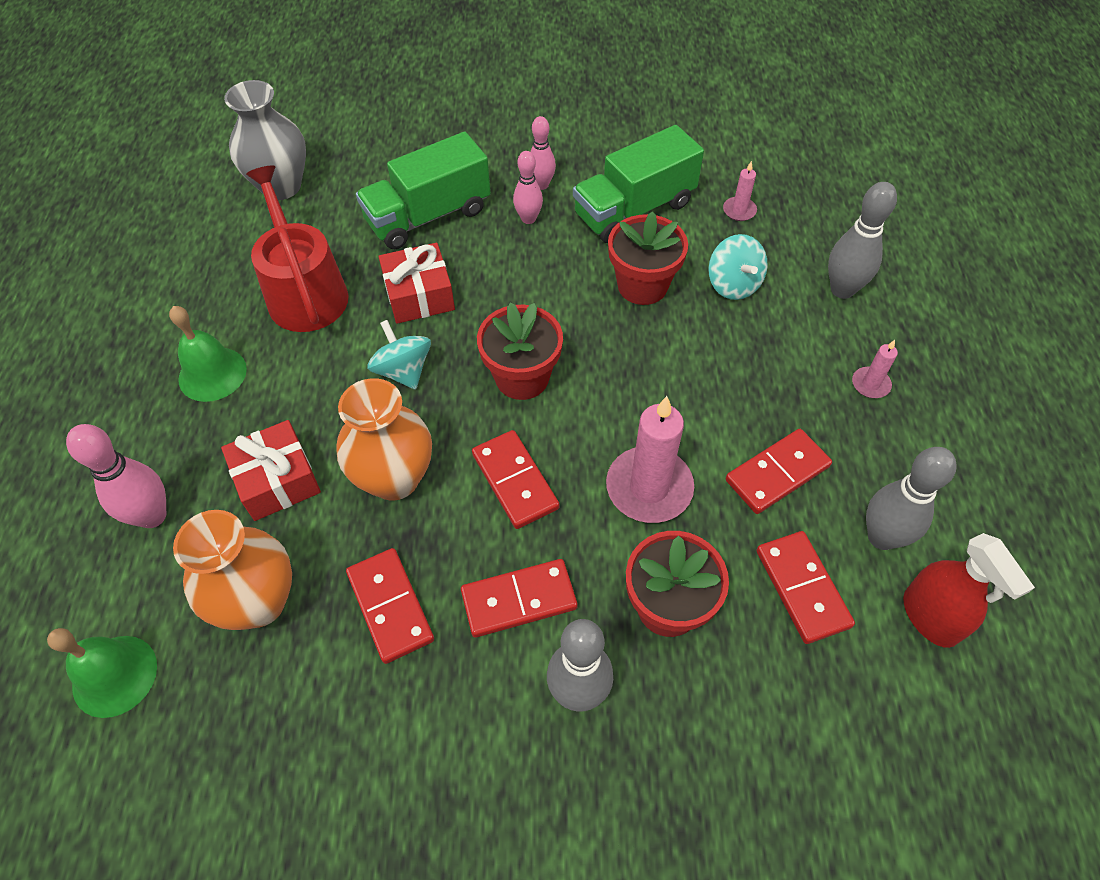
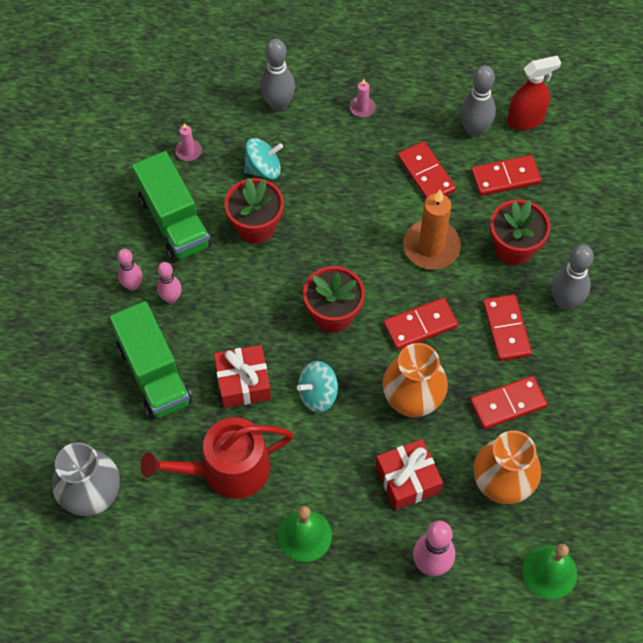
camera: 85 degrees left, 5 degrees up
pink candle [606,396,694,523] -> orange candle [403,190,461,269]

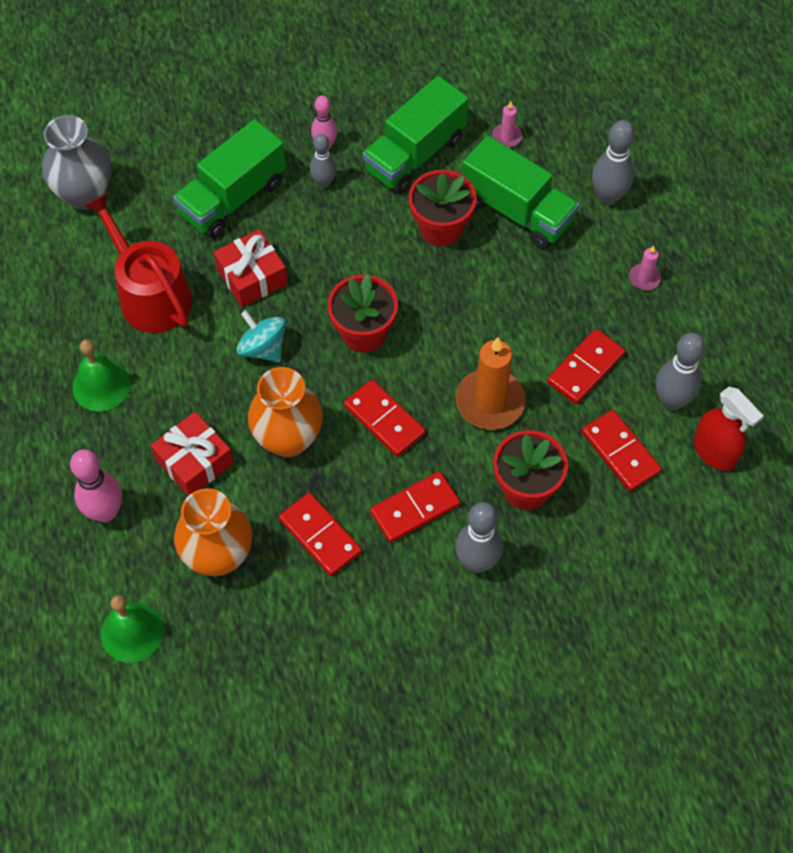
camera: 70 degrees right, 0 degrees up
pink bowling pin [157,262,182,304] -> grey bowling pin [310,134,337,188]
turquoise spinning top [244,138,283,179] -> green truck [462,135,579,249]

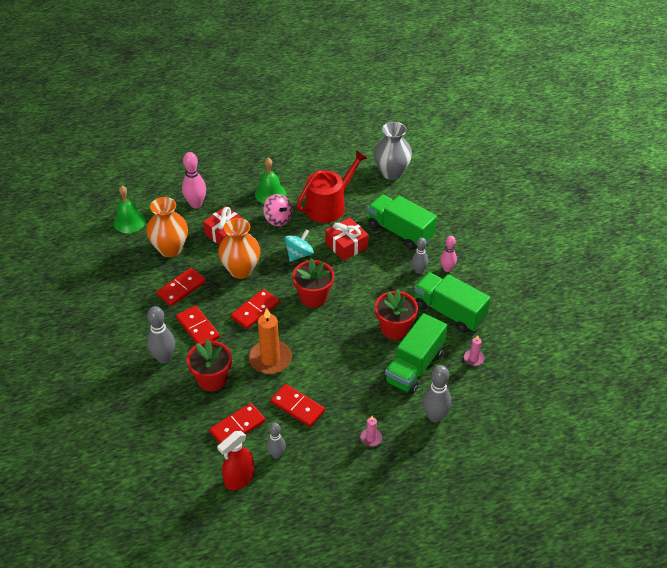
camera: 85 degrees right, 15 degrees down
grey bowling pin [656,333,705,411] -> grey bowling pin [267,422,286,459], size x0.65
none -> pink spinning top [263,194,293,226]

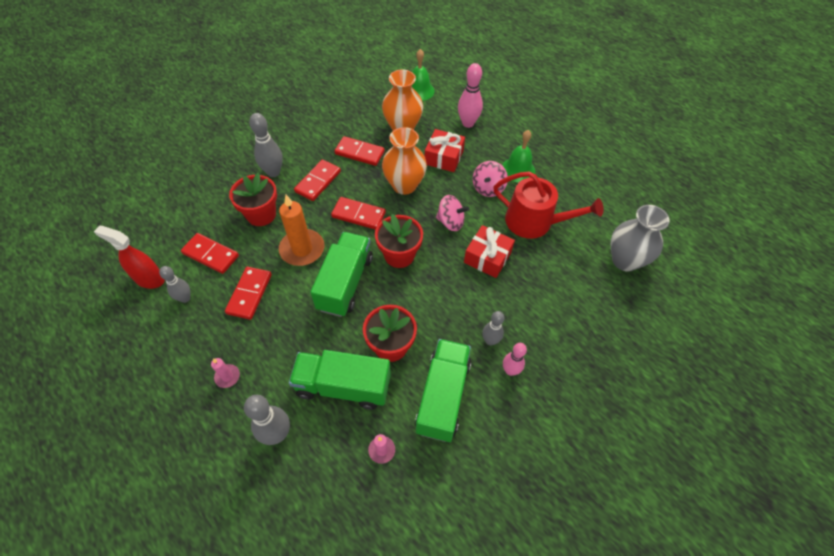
camera: 65 degrees right, 10 degrees up
turquoise spinning top [284,230,314,262] -> pink spinning top [436,195,469,231]
green truck [368,194,437,250] -> green truck moved to [310,232,373,317]

